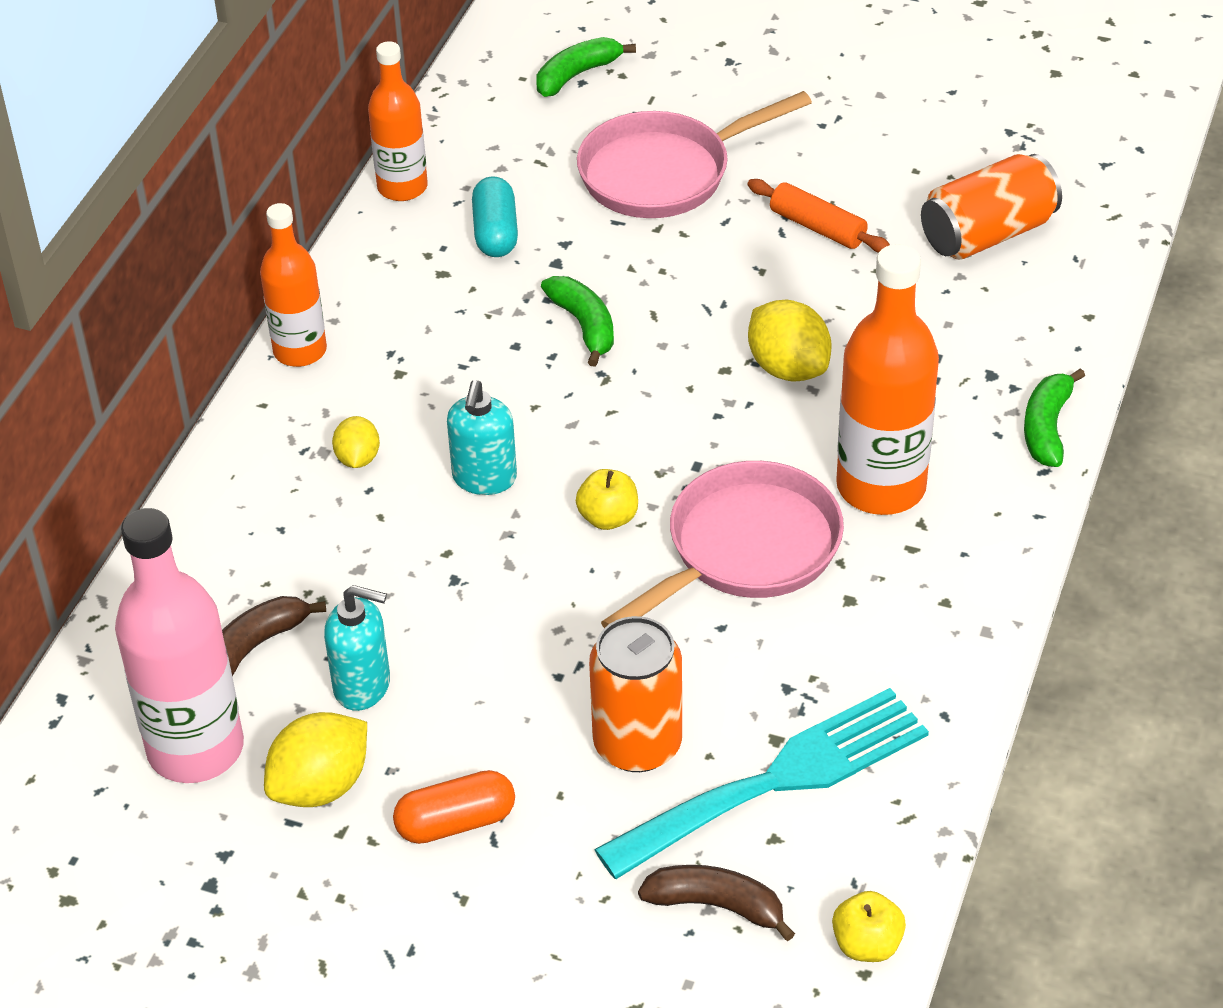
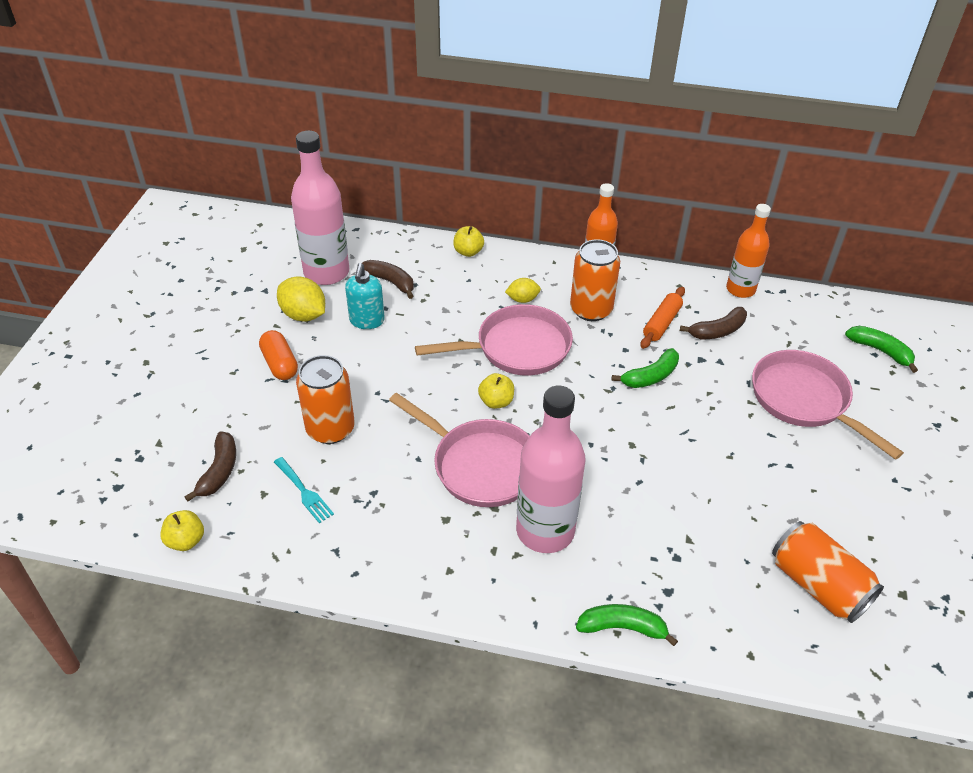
camera: 80 degrees right, 0 degrees up
turquoise soap dispenser [447,380,517,495] -> pink pan [415,304,573,375]
turquoise capsule [472,176,518,257] -> brown banana [680,307,747,340]
turquoise fork [594,688,929,879] -> turquoise fork [274,457,334,523], size x0.44
orange rolling pin [747,179,890,253] -> orange rolling pin moved to [640,287,685,349]
yellow lemon [748,300,832,382] -> none
orange bottle [836,244,939,515] -> pink bottle [516,385,585,553]
none -> yellow apple [453,226,484,257]
none -> orange can [570,239,620,321]

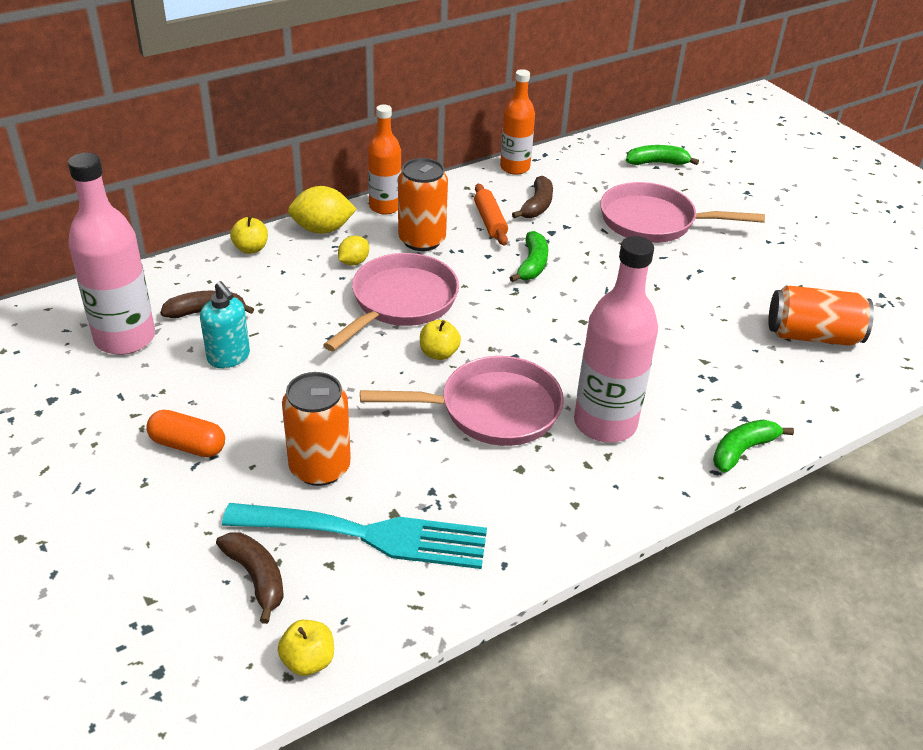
camera: 45 degrees left, 5 degrees down
turquoise fork [274,457,334,523] -> turquoise fork [222,503,487,569], size x2.25
yellow lemon [277,276,325,322] -> yellow lemon moved to [288,186,357,234]

